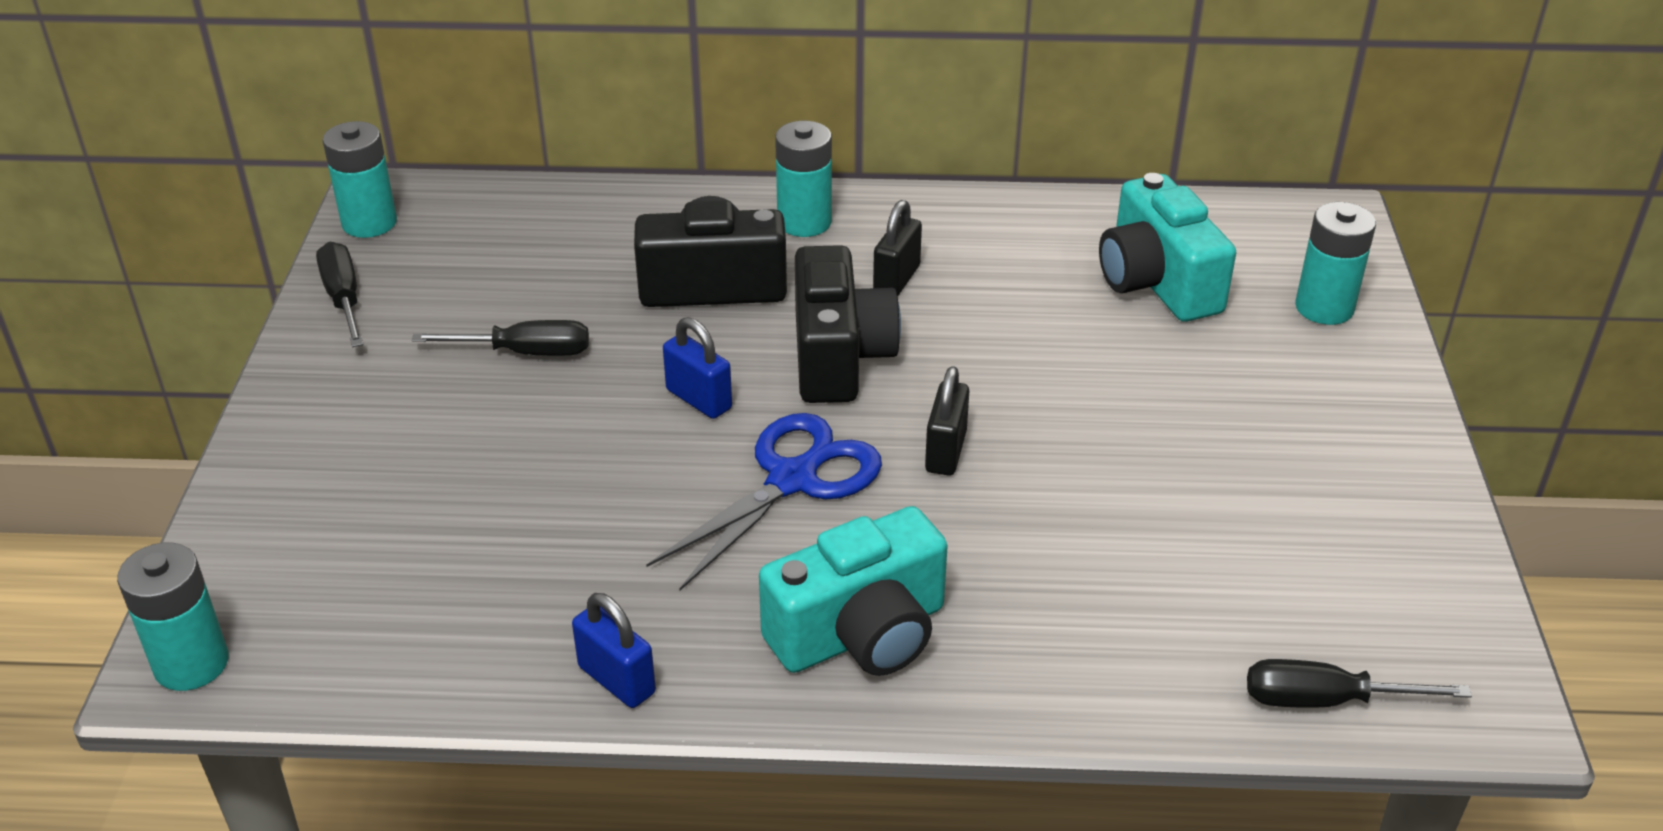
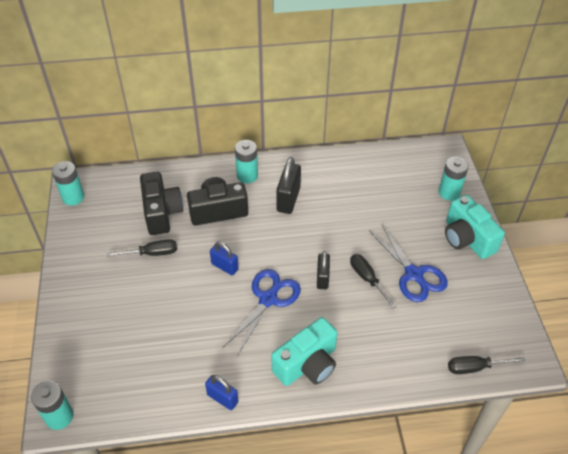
camera: 10 degrees left, 10 degrees up
black screwdriver [316,242,364,347] -> black screwdriver moved to [350,254,397,308]
black camera [795,245,901,403] -> black camera moved to [140,172,183,235]
black padlock [873,200,922,296] -> black padlock [276,157,301,214], size x1.54
turquoise camera [1099,173,1236,322] -> turquoise camera moved to [445,195,505,259]
none -> blue scissors [369,225,448,302]

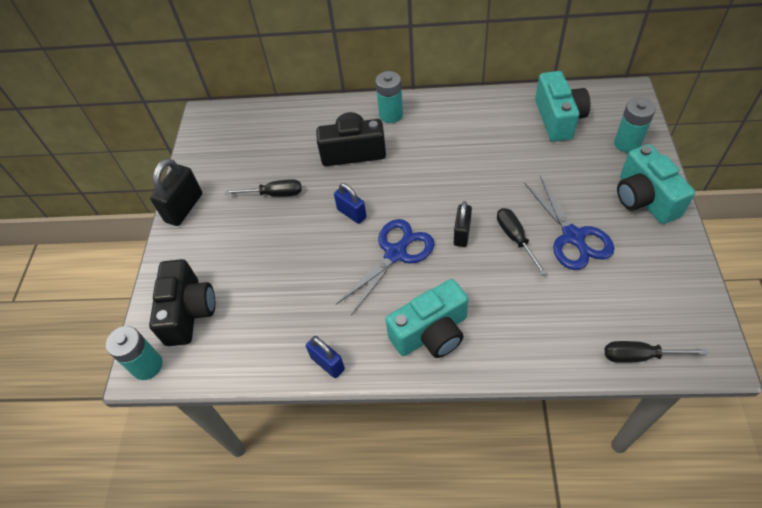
camera: 15 degrees right, 5 degrees up
turquoise battery [52,161,84,206] -> none
black camera [140,172,183,235] -> black camera moved to [149,259,215,346]
black padlock [276,157,301,214] -> black padlock moved to [150,158,202,226]
none -> turquoise camera [535,71,590,142]

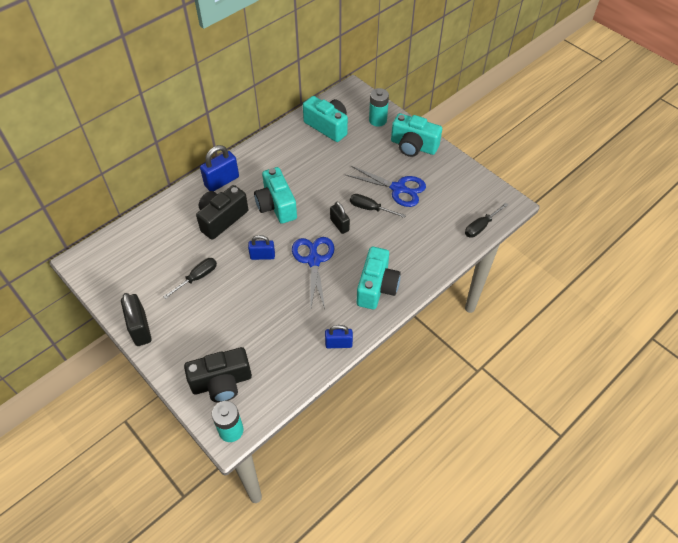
camera: 50 degrees left, 0 degrees up
black camera [149,259,215,346] -> black camera turned 120 degrees clockwise [184,347,252,402]
turquoise battery [375,71,403,123] -> blue padlock [200,145,239,191]
none -> turquoise camera [254,167,297,224]

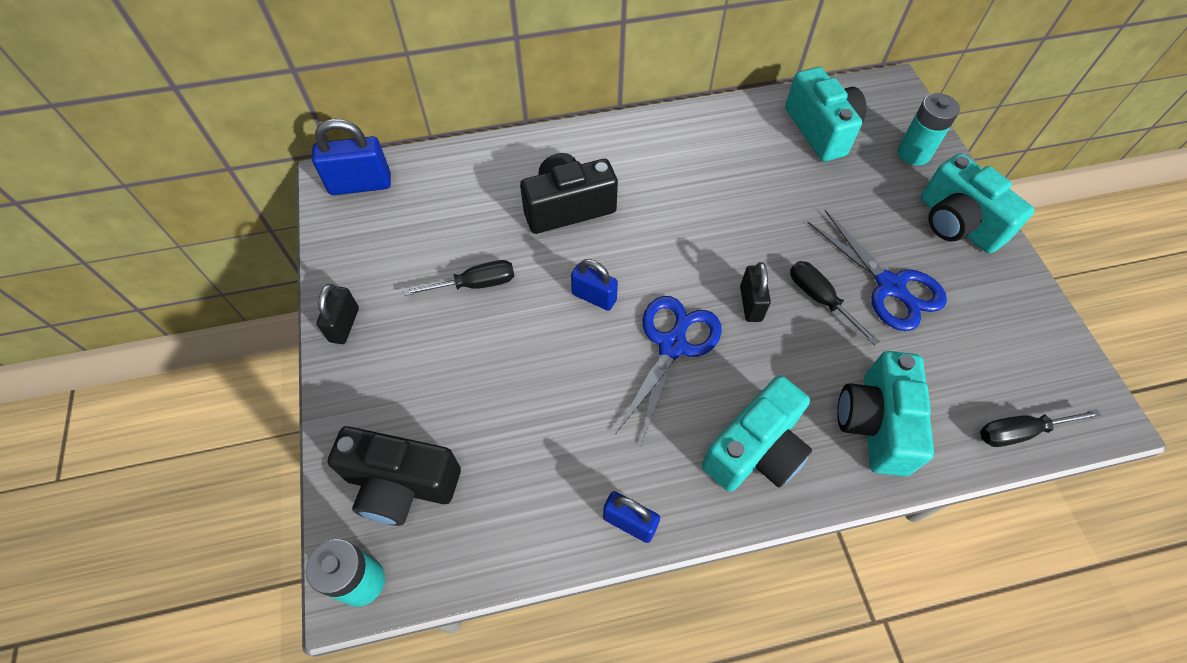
camera: 30 degrees right, 5 degrees up
black padlock [121,293,152,346] -> black padlock [316,284,359,344], size x0.65
blue padlock [200,145,239,191] -> blue padlock moved to [312,119,391,195]
turquoise camera [254,167,297,224] -> turquoise camera moved to [837,351,934,476]

